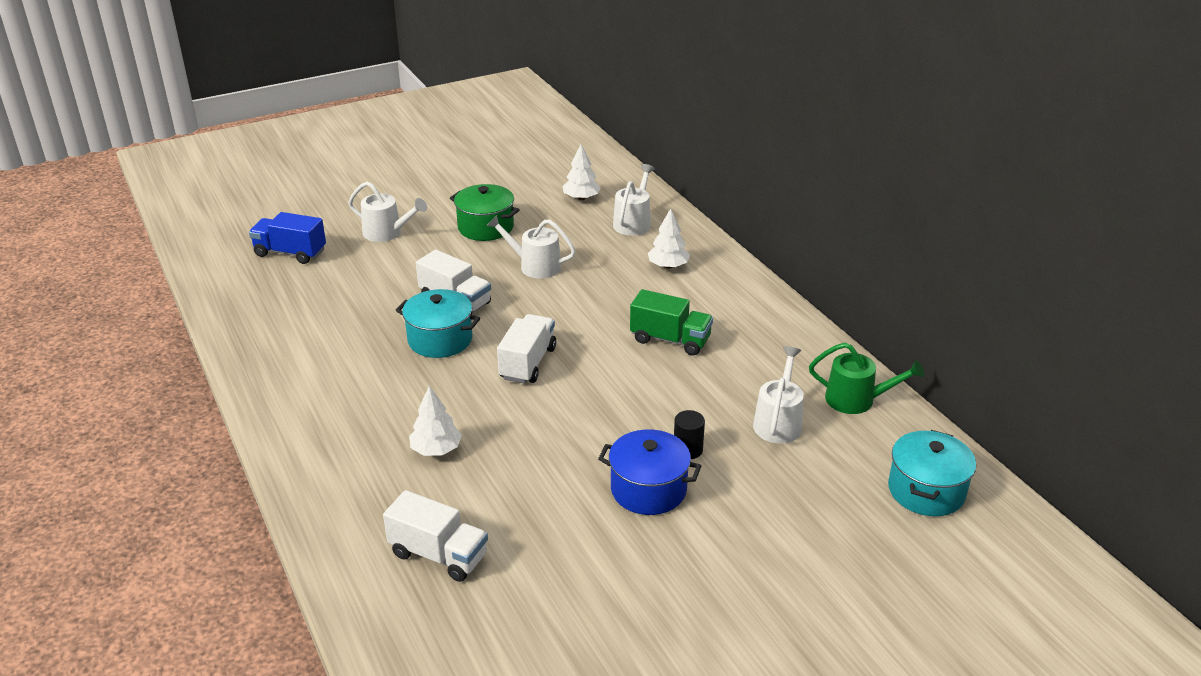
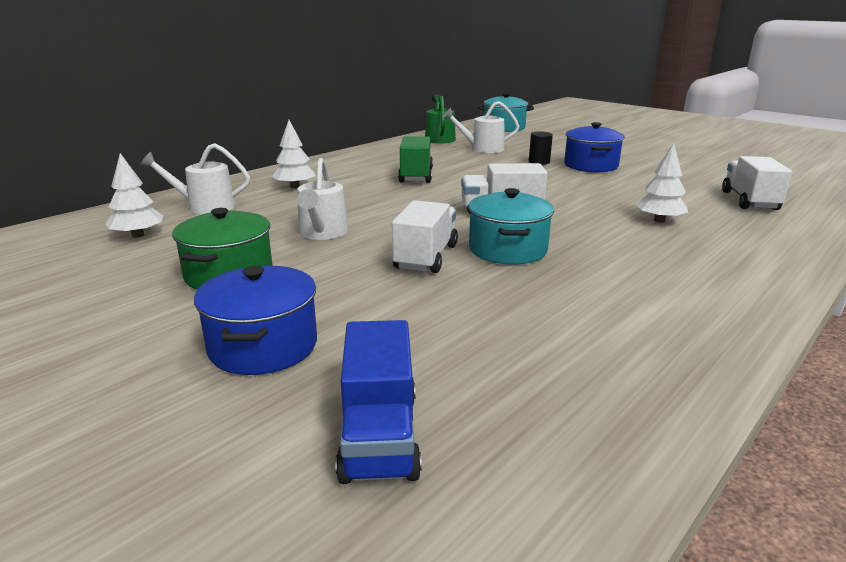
camera: 110 degrees left, 10 degrees down
white watering can [348,181,427,242] -> blue pot [194,266,317,375]

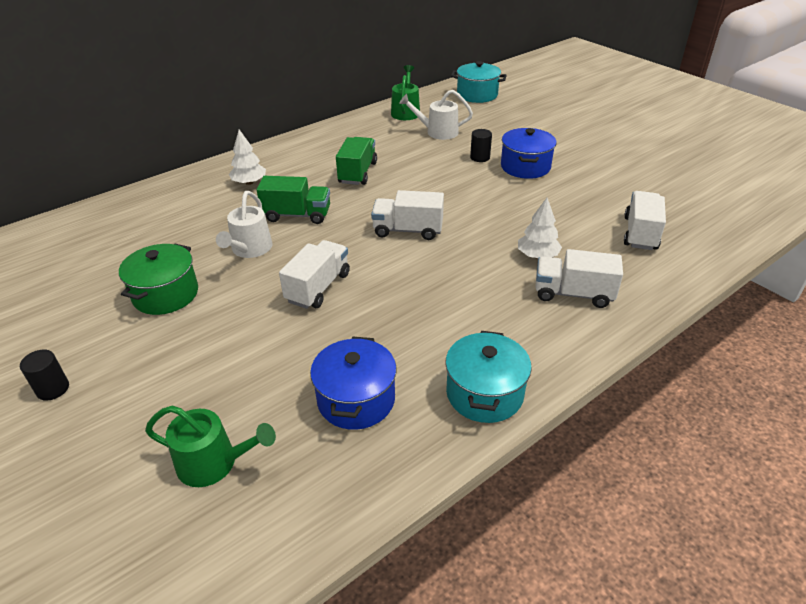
camera: 10 degrees right, 15 degrees up
white tree [105,153,163,238] -> none
white watering can [140,143,250,214] -> none
blue pot [194,266,317,375] -> blue pot moved to [310,336,397,430]
blue truck [335,320,422,484] -> green watering can [145,405,276,487]
turquoise pot [468,188,554,265] -> turquoise pot moved to [445,331,532,423]
none -> black cylinder [20,350,69,401]
none -> green truck [256,176,330,224]
none -> white truck [535,249,623,308]

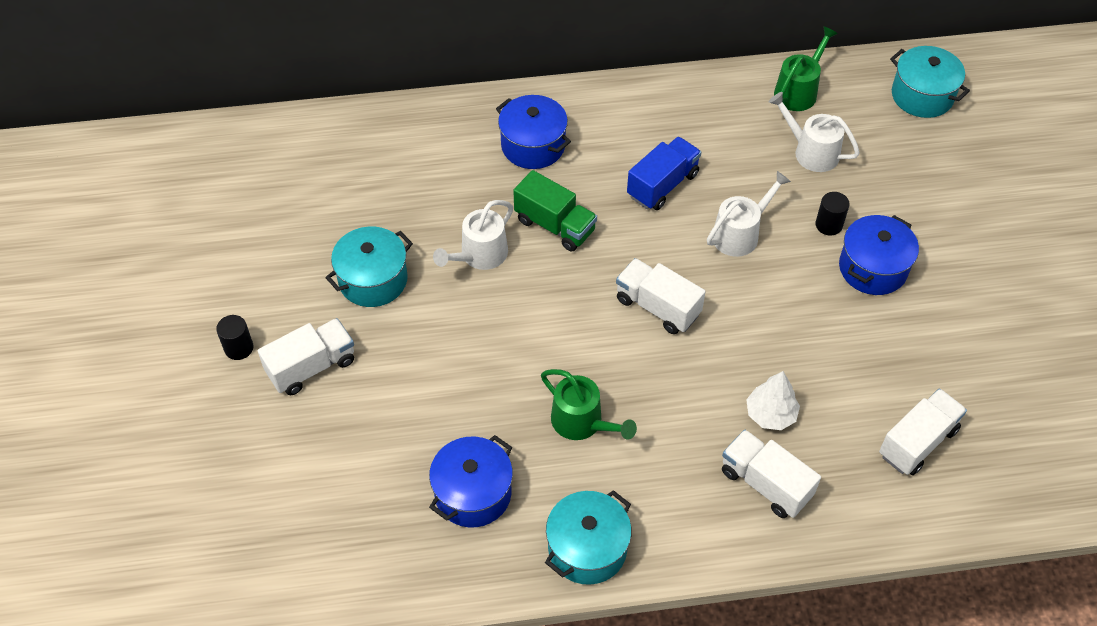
camera: 30 degrees right, 15 degrees up
green pot [119,244,198,315] -> turquoise pot [325,227,413,307]
green watering can [145,405,276,487] -> green watering can moved to [541,369,637,440]
white tree [229,130,266,185] -> blue pot [496,95,571,169]
white truck [279,240,350,309] -> white truck moved to [258,318,354,395]
green truck [336,137,377,185] -> blue truck [627,137,701,210]
none -> white watering can [707,171,791,257]

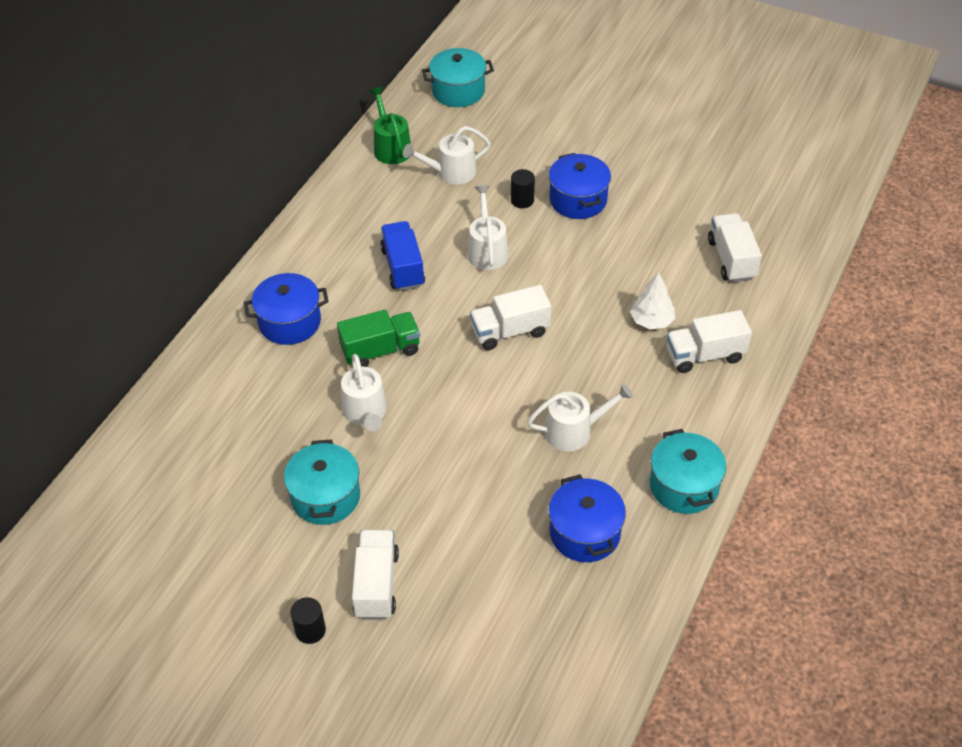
camera: 55 degrees left, 5 degrees down
green watering can [541,369,637,440] -> white watering can [527,383,633,451]

